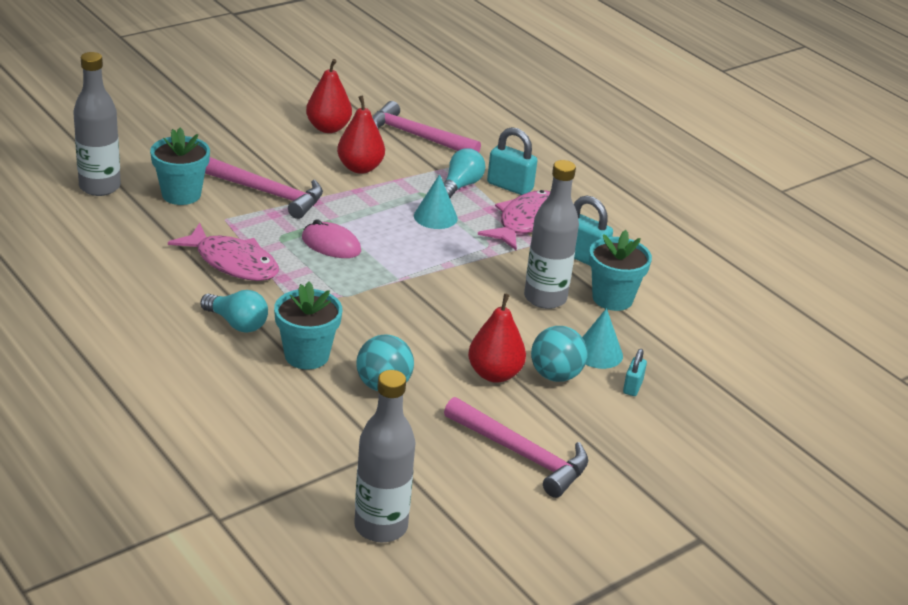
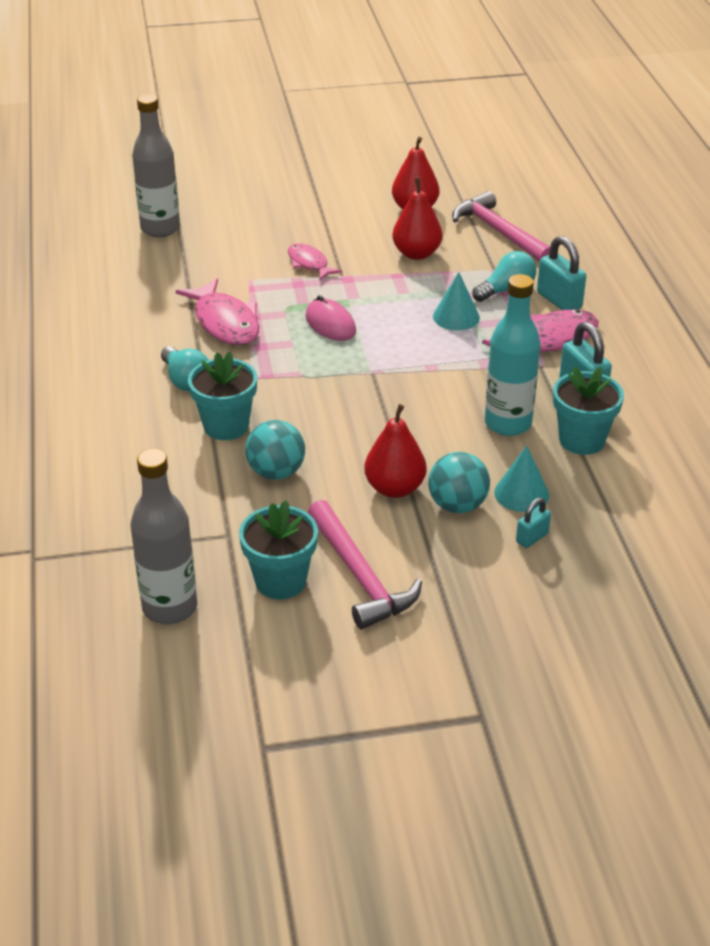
camera: 30 degrees right, 5 degrees up
turquoise flower pot [150,127,210,205] -> turquoise flower pot moved to [239,501,318,599]
pink hammer [205,157,323,219] -> pink fish [288,243,342,280]
grey bottle [524,160,579,309] -> turquoise bottle [485,274,540,436]

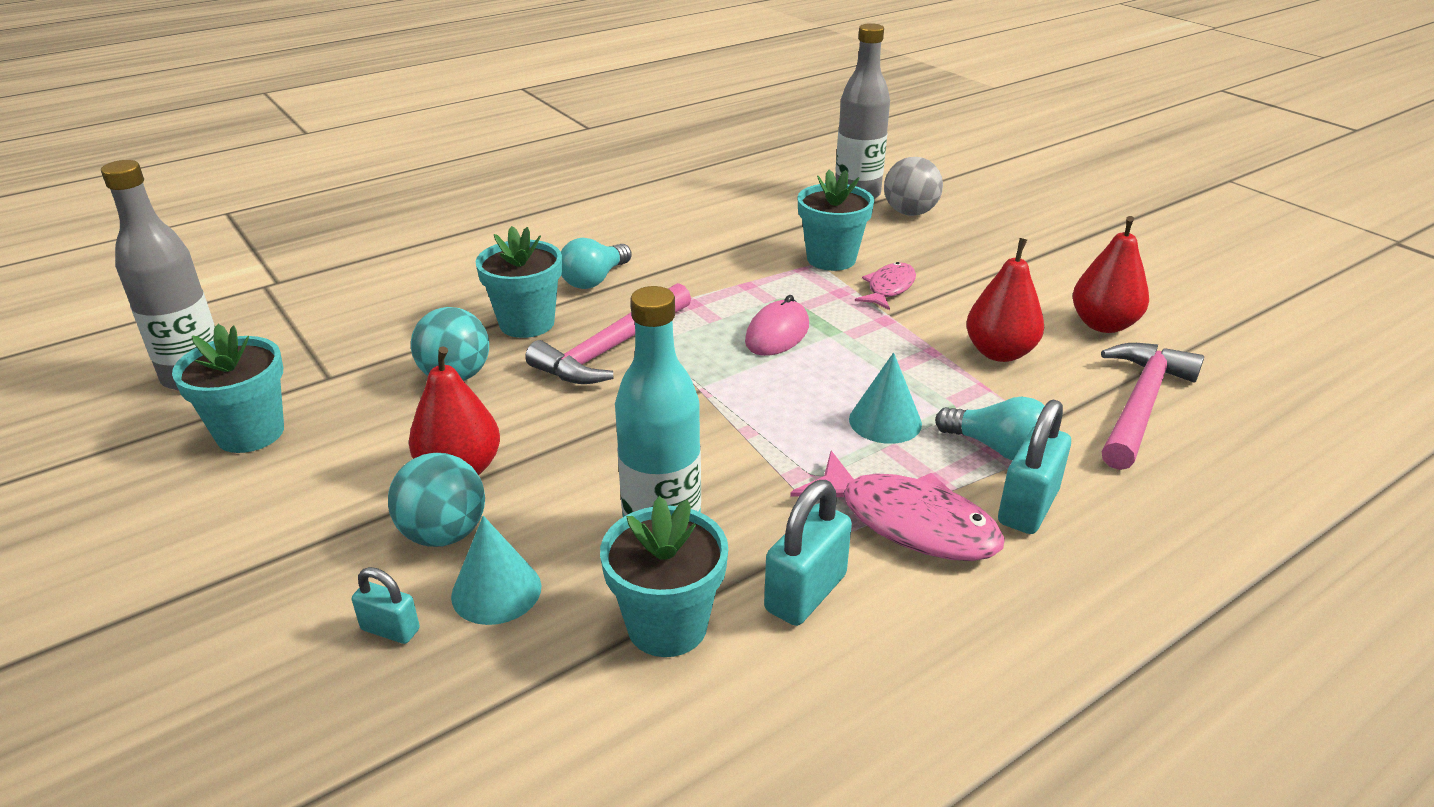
camera: 65 degrees right, 5 degrees down
pink fish [176,278,259,345] -> none
pink hammer [308,500,422,629] -> pink hammer moved to [525,283,691,384]
none -> turquoise flower pot [798,170,874,271]
none -> grey ball [884,157,943,216]

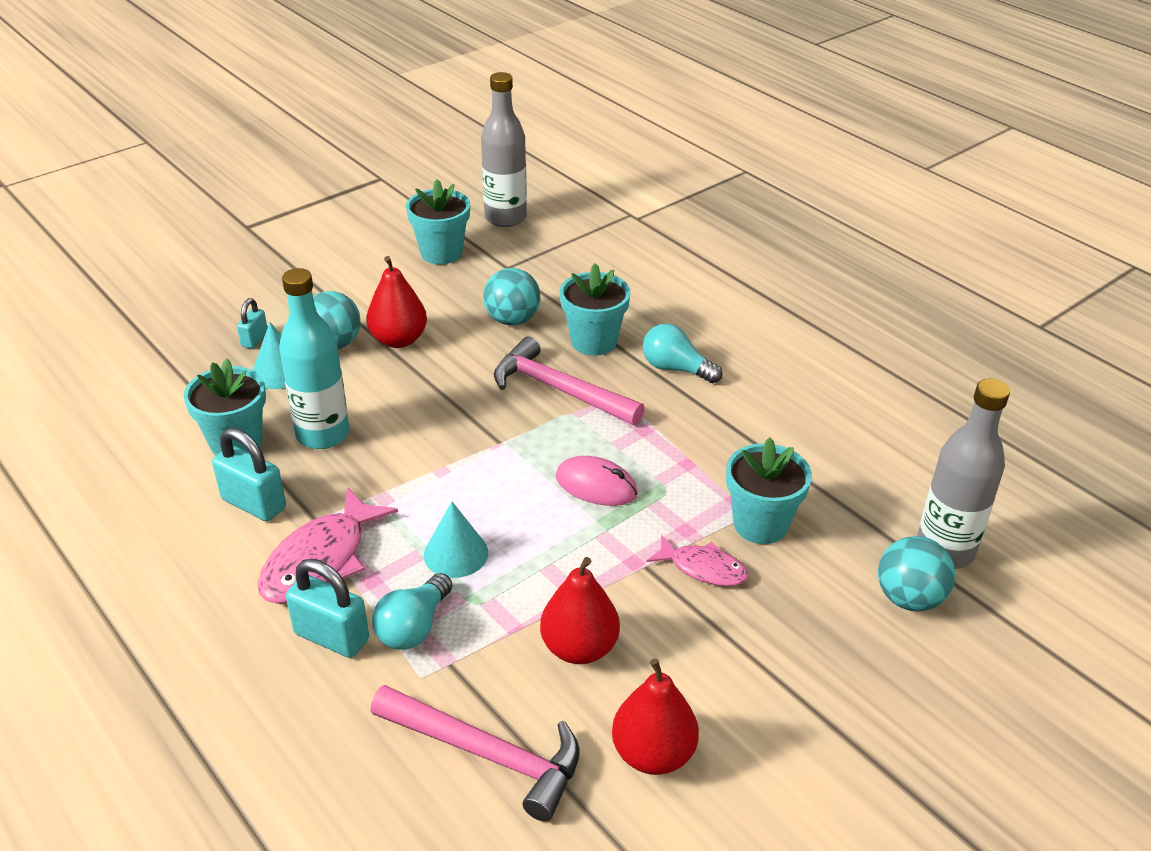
camera: 85 degrees right, 5 degrees up
grey ball [884,157,943,216] -> turquoise ball [878,536,956,612]

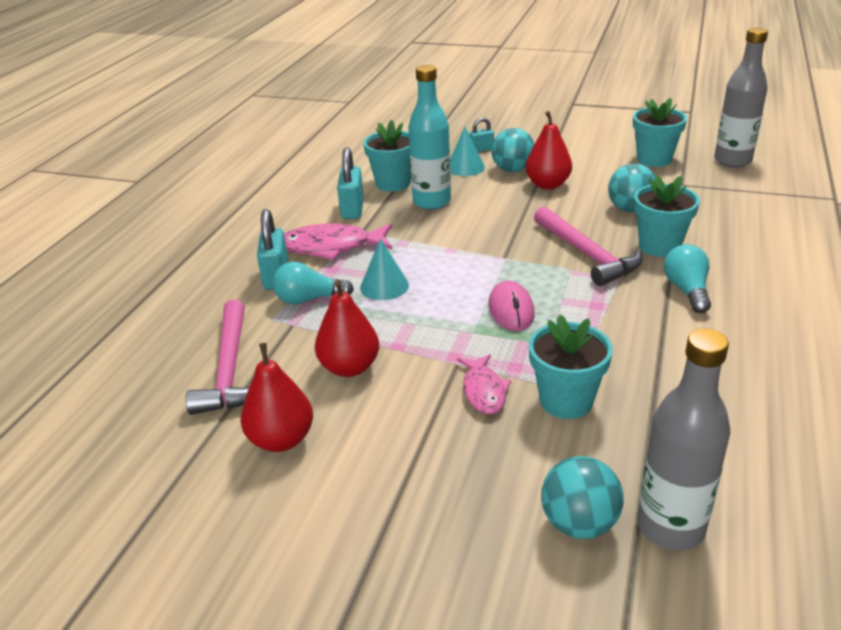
camera: 60 degrees right, 5 degrees down
pink hammer [494,337,645,425] -> pink hammer turned 150 degrees clockwise [534,206,643,286]

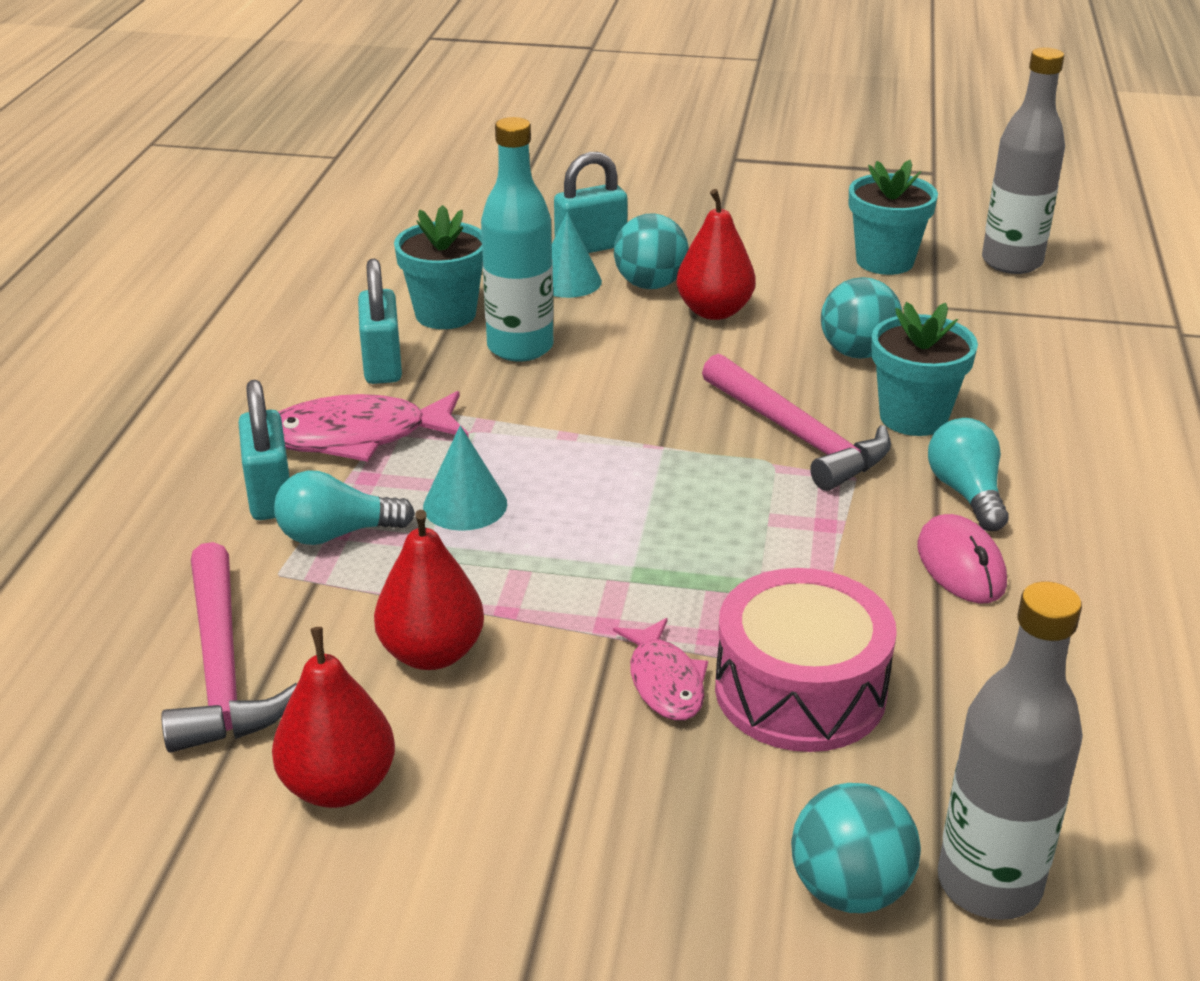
camera: 10 degrees left, 0 degrees up
turquoise padlock [470,117,494,152] -> turquoise padlock [554,152,628,253], size x1.73
pink mouse [488,281,535,331] -> pink mouse moved to [918,514,1007,603]
turquoise flower pot [529,315,613,419] -> pink drum [715,568,897,752]

